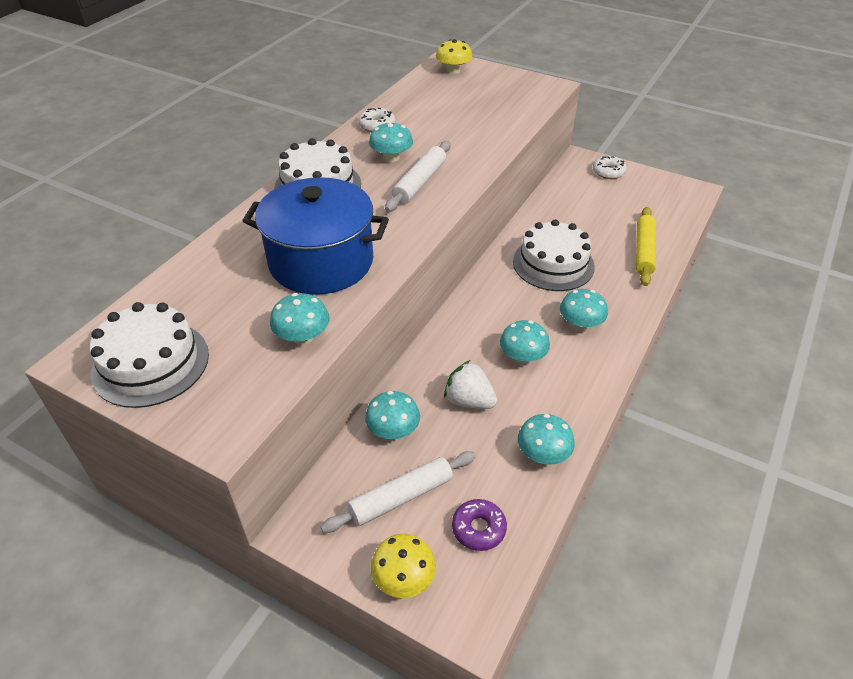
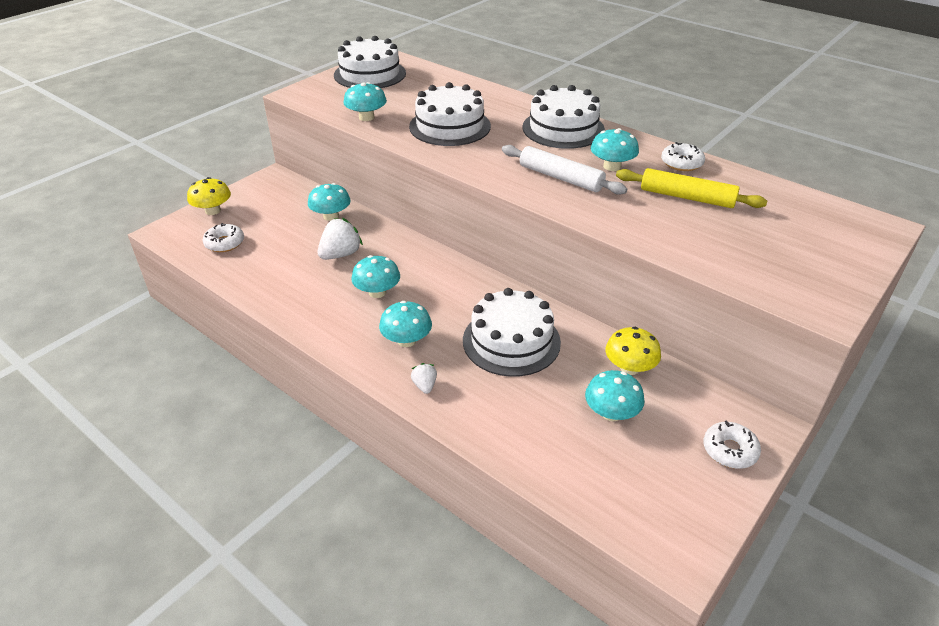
camera: 100 degrees right, 5 degrees down
blue pot [242,177,389,295] -> white cake [409,82,491,146]
white rolling pin [320,451,476,533] -> none
yellow mushroom [436,39,472,74] -> yellow mushroom moved to [606,327,661,375]
purple donut [452,499,507,551] -> white donut [202,223,244,252]
turquoise mushroom [518,414,575,465] -> turquoise mushroom moved to [585,370,645,421]
yellow rolling pin [636,207,656,286] -> yellow rolling pin moved to [616,168,767,208]
none -> white strawberry [411,363,437,394]

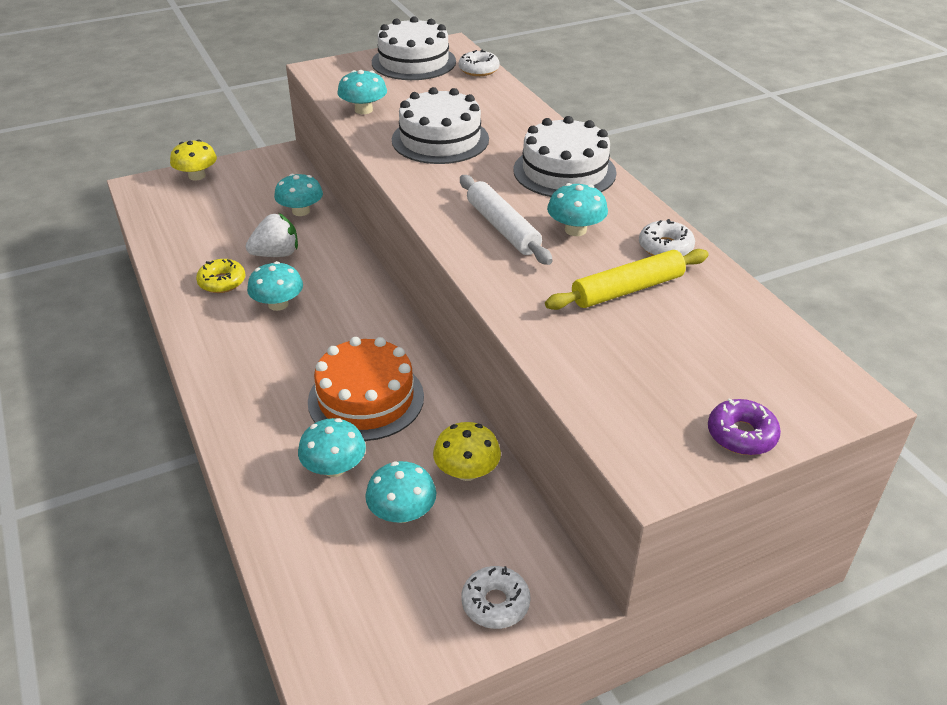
camera: 25 degrees right, 0 degrees up
white donut [202,223,244,252] -> white donut moved to [459,50,500,76]
turquoise mushroom [379,301,432,347] -> turquoise mushroom moved to [298,418,366,477]
white strawberry [411,363,437,394] -> none
white cake [463,288,561,377] -> orange cake [308,337,424,441]
yellow rolling pin [616,168,767,208] -> yellow rolling pin turned 75 degrees counterclockwise [545,249,709,310]
none -> yellow donut [196,259,245,293]
none -> purple donut [708,398,781,455]

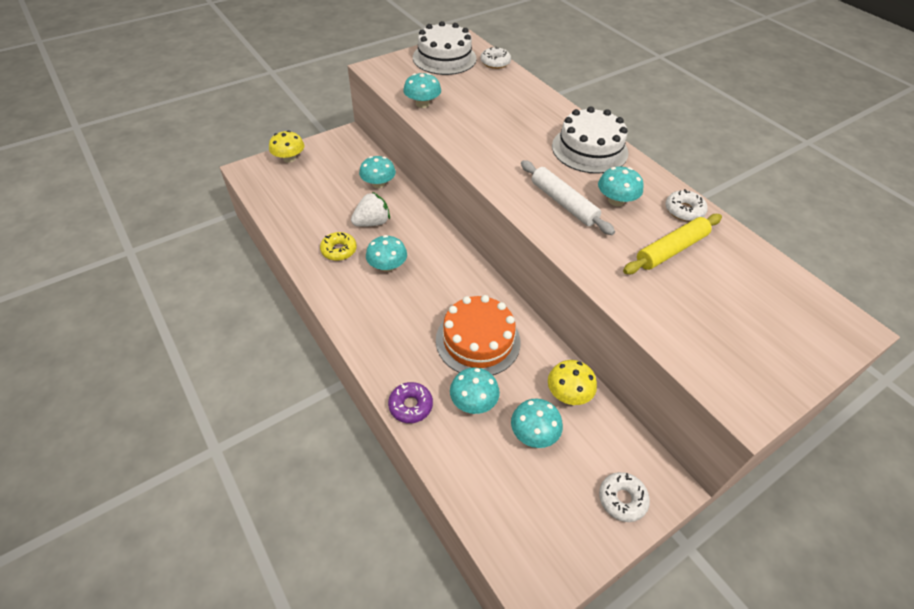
camera: 10 degrees left, 10 degrees up
white cake [392,87,489,164] -> none
purple donut [708,398,781,455] -> purple donut moved to [388,382,433,423]

